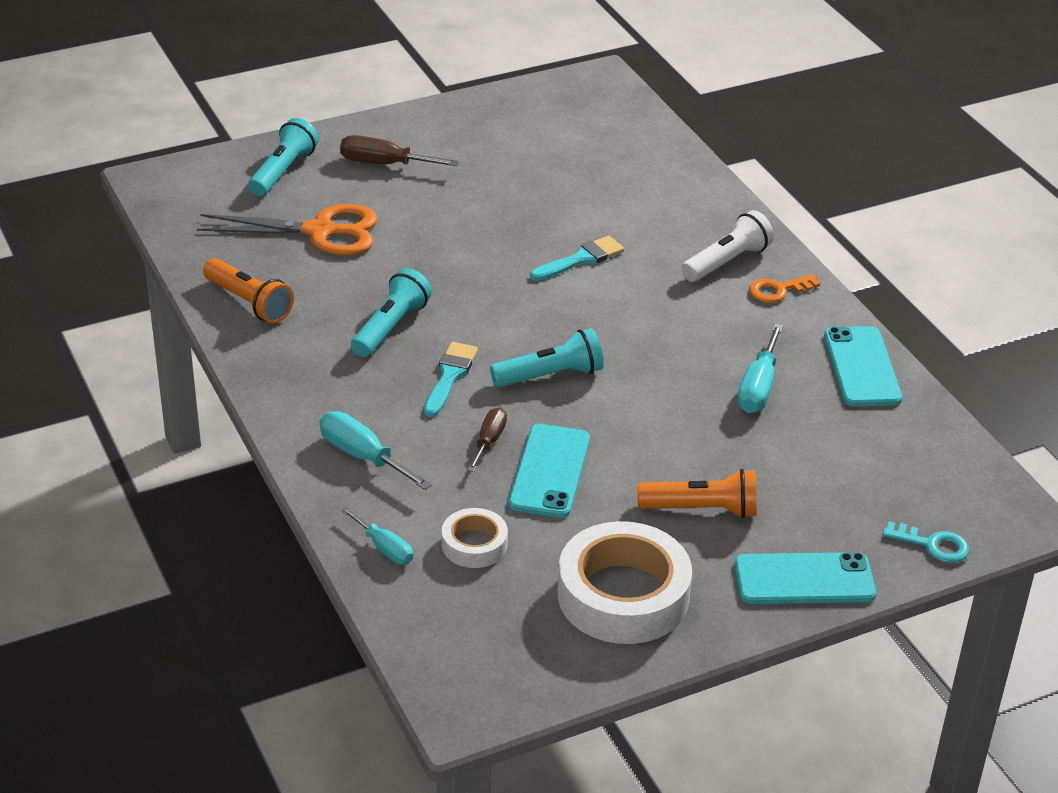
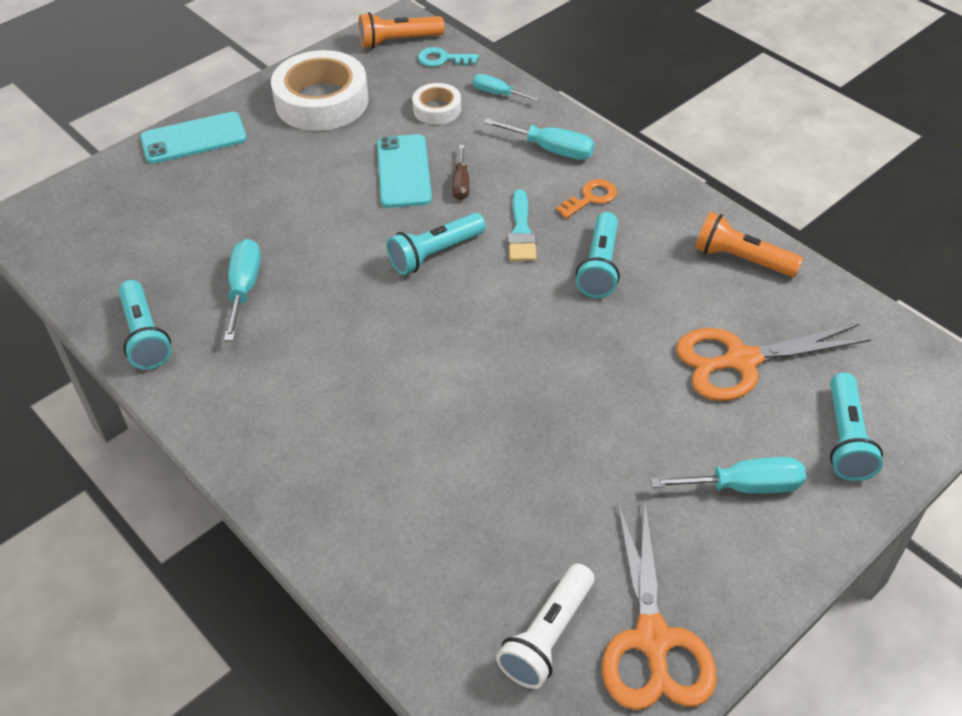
camera: 165 degrees right, 10 degrees up
brown screwdriver [340,135,460,166] -> turquoise screwdriver [651,457,806,494]
turquoise brush [530,236,624,281] -> none
orange flashlight [637,469,757,518] -> orange flashlight moved to [359,12,444,49]
white flashlight [681,210,774,282] -> white flashlight moved to [496,564,594,689]
orange key [749,274,820,303] -> orange key moved to [556,179,617,218]
turquoise phone [824,326,902,407] -> turquoise flashlight [119,280,171,370]
turquoise key [882,521,969,563] -> turquoise key moved to [418,47,479,67]
none -> orange scissors [602,499,717,710]

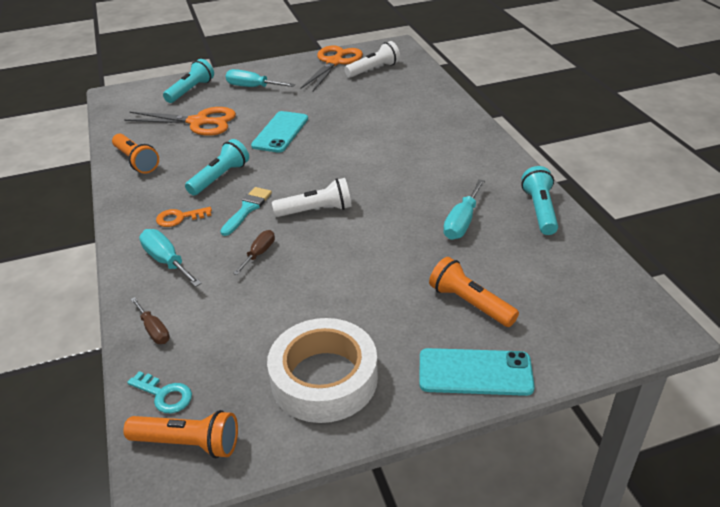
camera: 155 degrees left, 10 degrees down
turquoise phone [377,134,432,208] -> turquoise phone moved to [251,111,308,153]
turquoise flashlight [386,213,486,275] -> white flashlight [272,178,352,217]
white tape [412,83,461,125] -> none
turquoise screwdriver [473,74,540,101] -> brown screwdriver [130,297,170,344]
none -> orange flashlight [429,257,519,327]

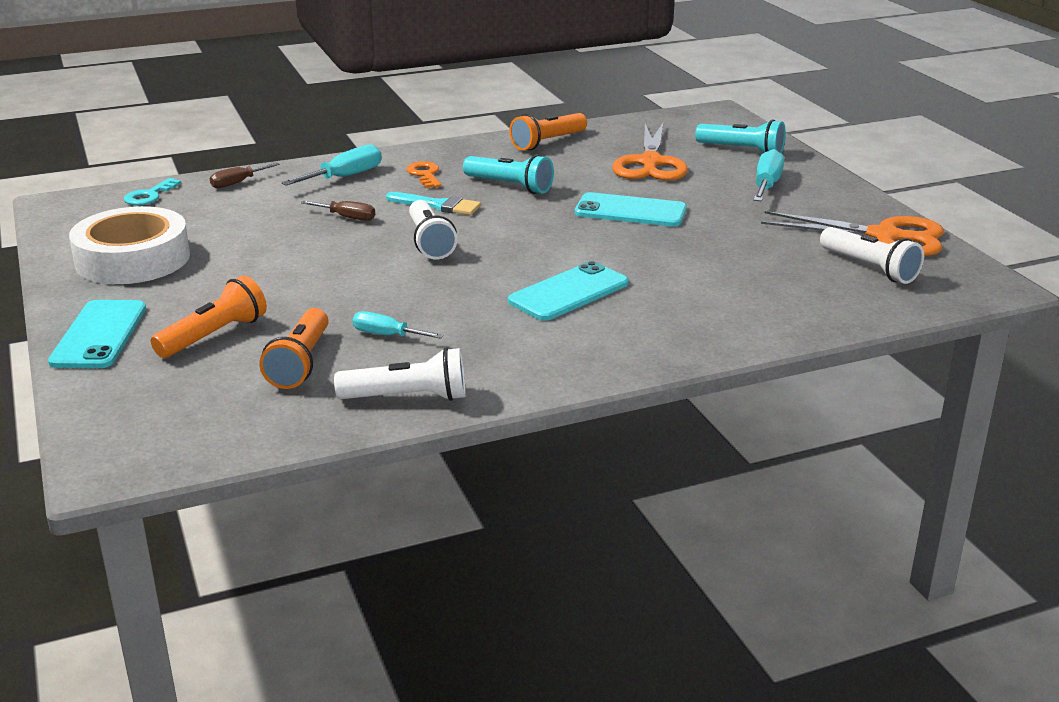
camera: 85 degrees right, 10 degrees down
orange flashlight [123,410,238,458] -> orange flashlight moved to [259,308,329,389]
turquoise screwdriver [443,179,485,240] -> turquoise screwdriver [353,311,444,339], size x0.66
turquoise flashlight [521,166,558,235] -> white flashlight [334,347,466,401]
none -> turquoise phone [508,261,629,321]

